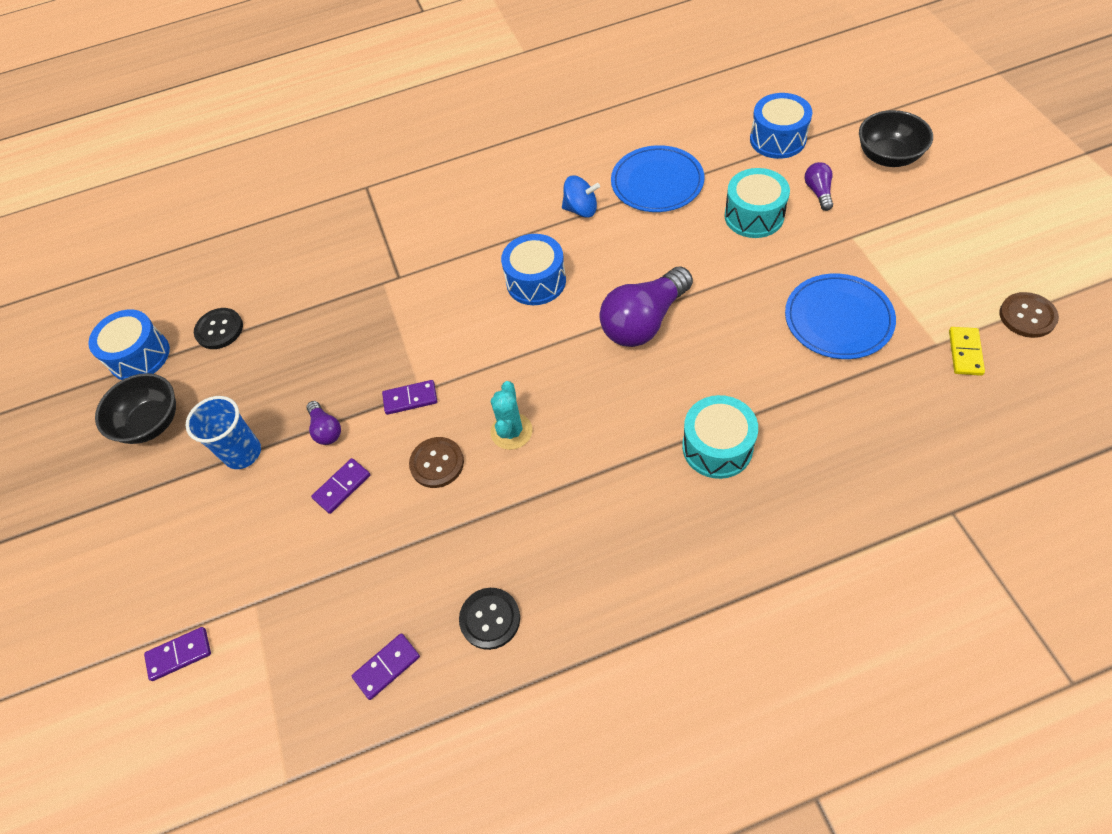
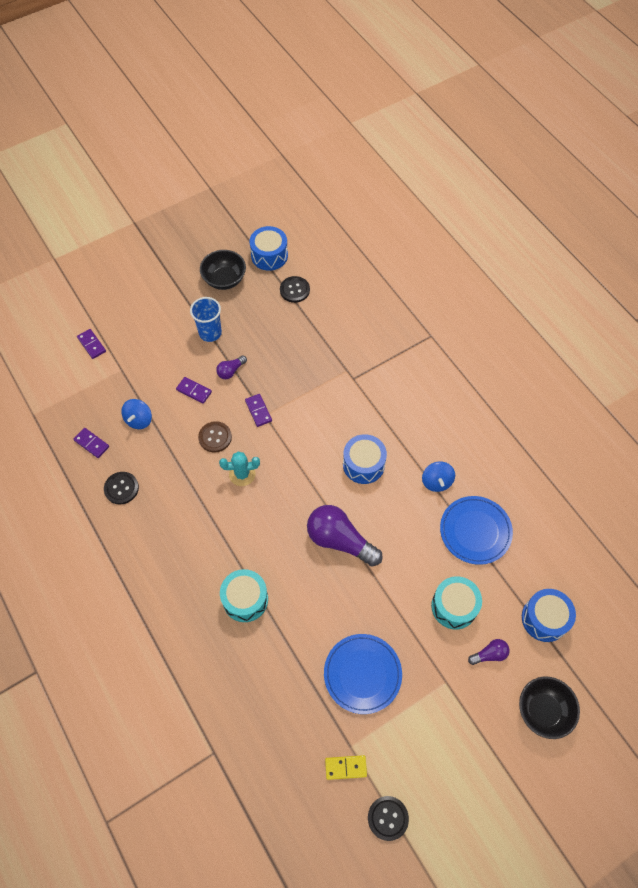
camera: 70 degrees right, 5 degrees up
brown button [999,292,1059,338] -> black button [368,796,409,841]
none -> blue spinning top [121,399,152,429]

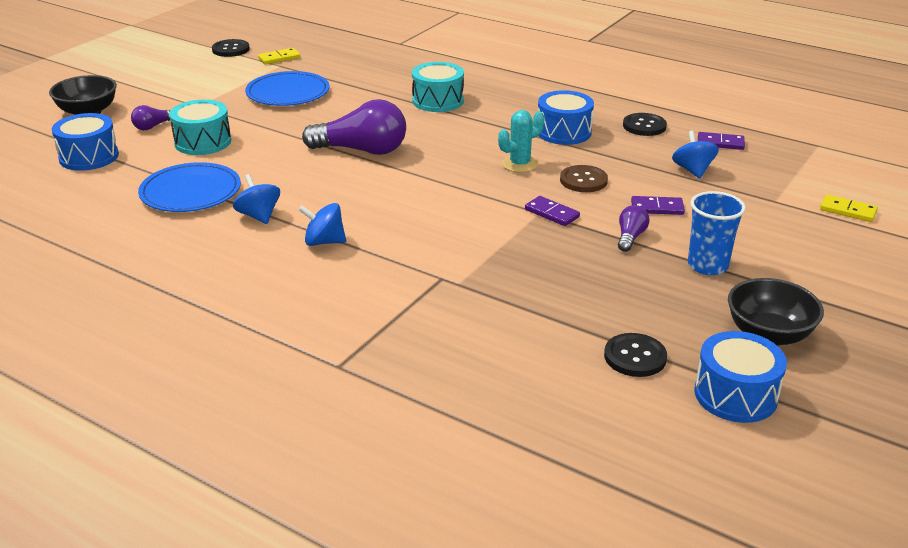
camera: 155 degrees right, 30 degrees down
purple domino [77,329,106,359] -> yellow domino [820,195,878,222]
blue drum [343,434,387,484] -> blue drum moved to [538,90,594,145]
none -> blue spinning top [299,203,346,246]

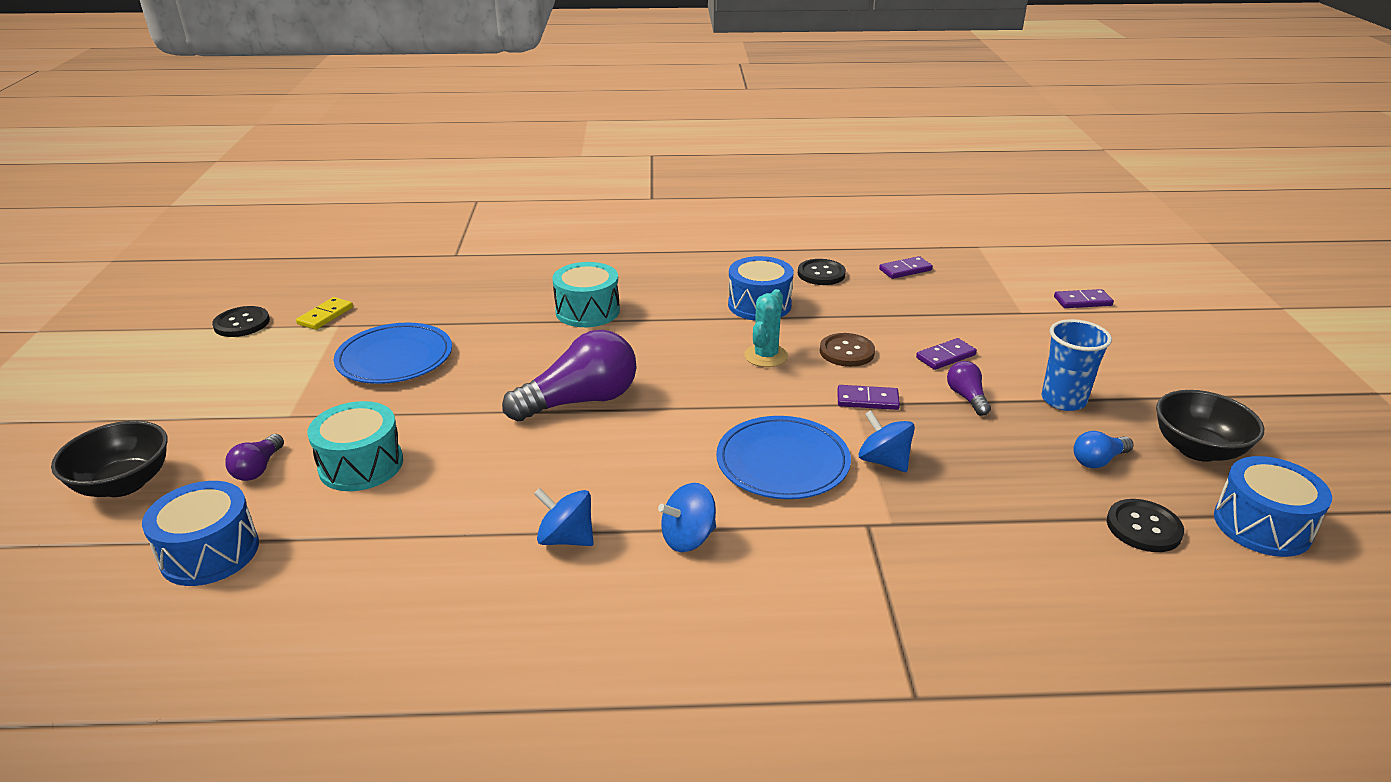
camera: 35 degrees left, 0 degrees up
blue plate [138,162,241,212] -> blue plate moved to [716,416,851,499]
blue spinning top [672,131,719,178] -> blue spinning top moved to [859,410,915,472]
yellow domino [820,195,878,222] -> purple domino [1054,289,1114,308]
none -> blue light bulb [1073,431,1134,468]

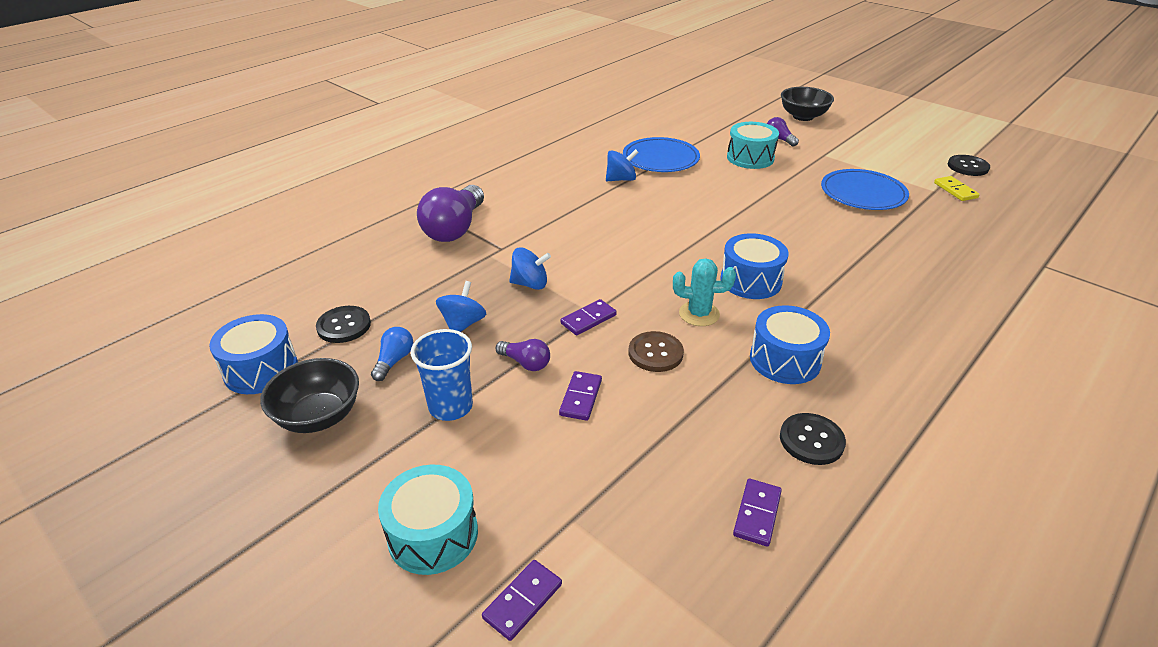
camera: 135 degrees right, 5 degrees up
blue drum [142,481,259,586] -> blue drum moved to [720,233,789,299]
purple light bulb [502,330,636,421] -> purple light bulb moved to [417,185,484,242]
turquoise drum [552,262,620,327] -> turquoise drum moved to [378,465,478,575]
blue spinning top [658,483,716,552] -> blue spinning top moved to [436,281,486,332]
blue plate [716,416,851,499] -> blue plate moved to [623,137,700,172]
turquoise cactus [744,289,788,367] -> turquoise cactus turned 60 degrees counterclockwise [673,258,736,326]

